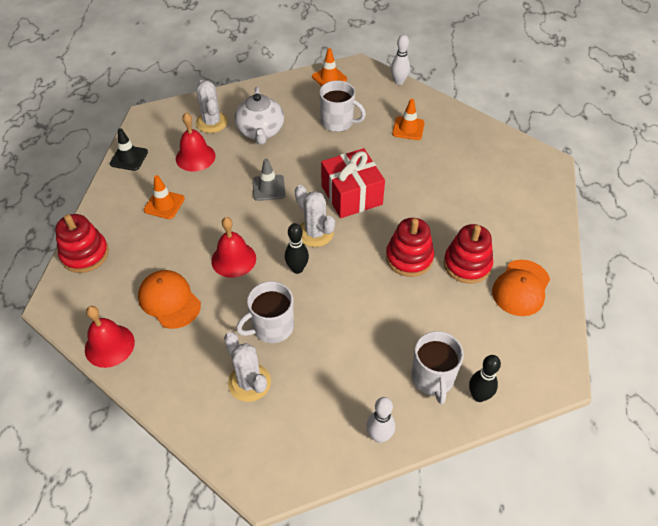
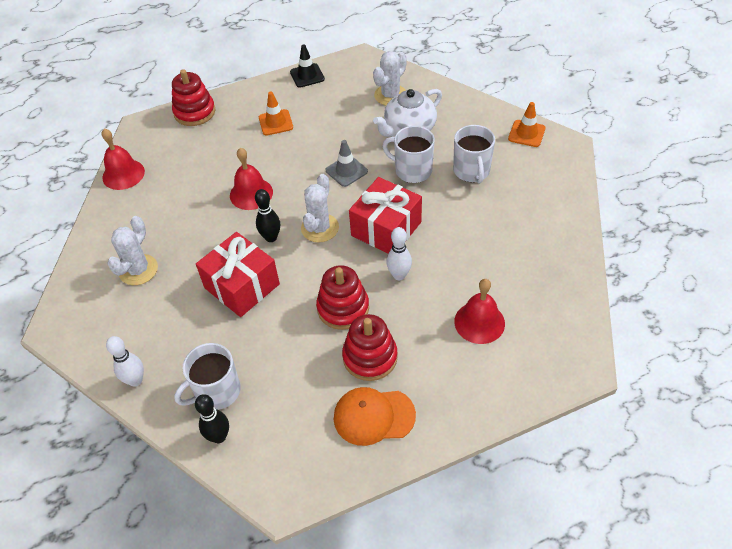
camera: 60 degrees right, 0 degrees up
orange cap [138,270,201,329] -> none
red bell [176,113,216,171] -> red bell moved to [454,279,505,344]
white mug [236,281,294,343] -> white mug moved to [382,126,435,183]
white bowling pin [391,35,410,85] -> white bowling pin moved to [386,227,412,280]
orange traffic cone [392,99,425,140] -> none
none -> red gift [196,232,280,317]

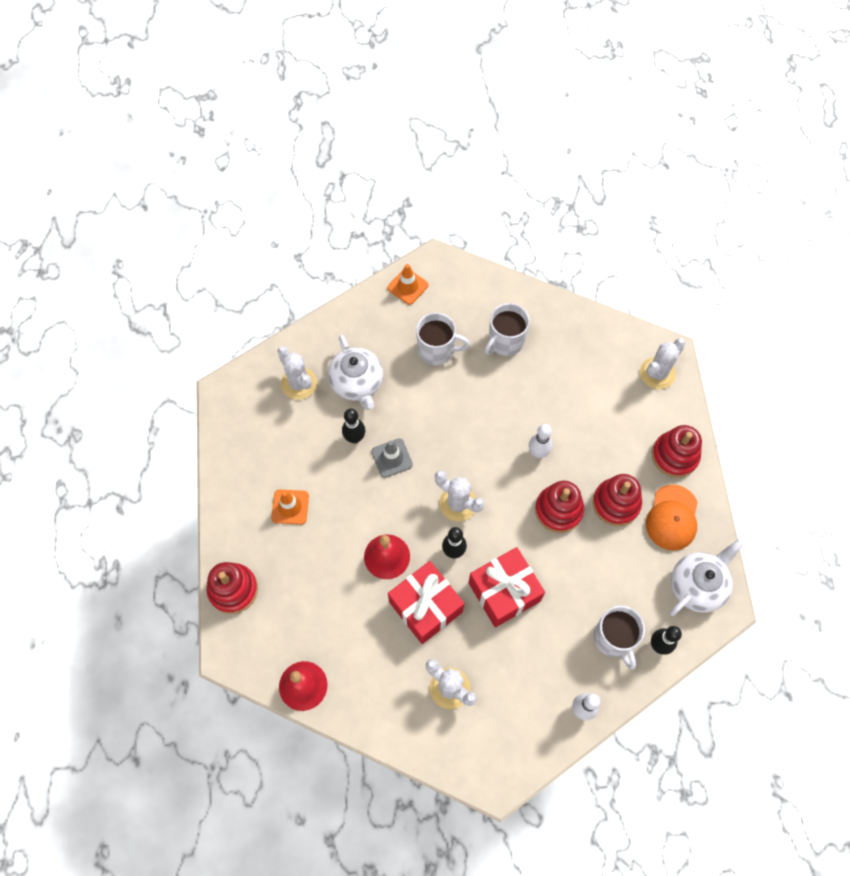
camera: 75 degrees left, 15 degrees up
black traffic cone [290,44,325,88] -> none
red gift [349,177,422,253] -> red gift moved to [388,561,465,644]
white mug [382,126,435,183] -> white mug moved to [484,303,530,356]
red bell [454,279,505,344] -> none
none -> black bowling pin [342,408,365,444]
none -> white cactus [640,338,686,389]
none -> red stacking toy [652,425,702,478]
none -> white teapot [670,539,744,616]

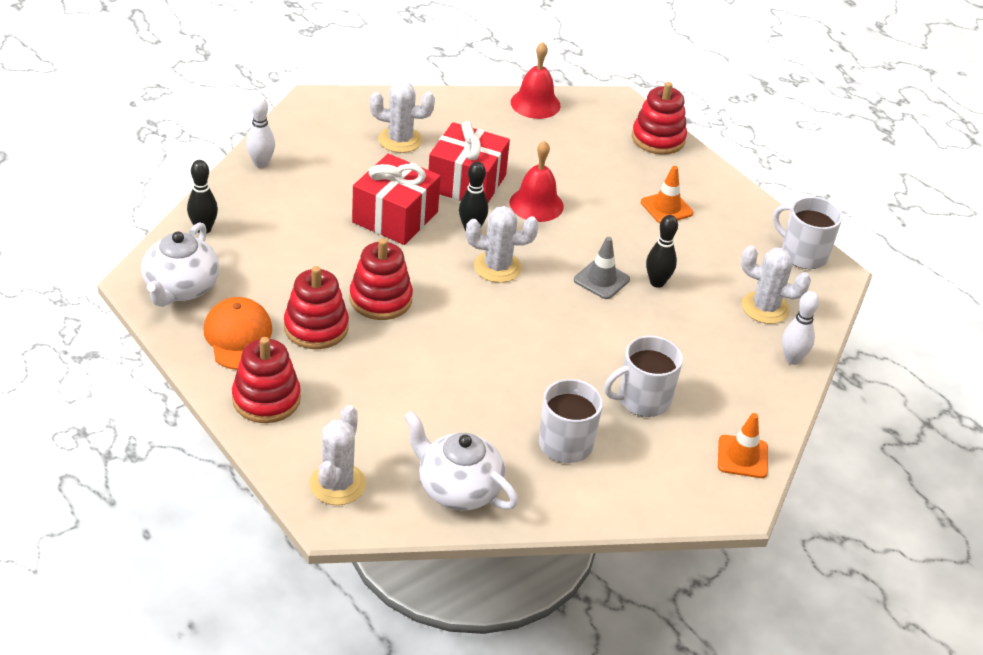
camera: 145 degrees right, 25 degrees down
white teapot [328,335,383,410] -> white teapot moved to [404,411,518,511]
white bowling pin [529,424,552,458] -> white bowling pin moved to [782,291,819,365]
white mug [594,606,645,670] -> white mug moved to [773,197,843,269]

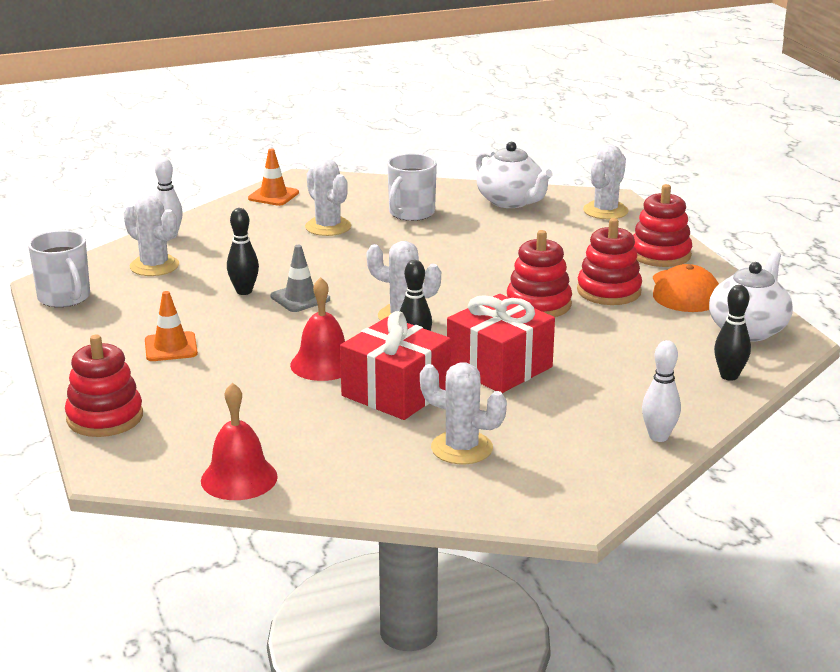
camera: 160 degrees left, 15 degrees down
white mug [604,336,683,417] -> white cactus [305,159,351,236]

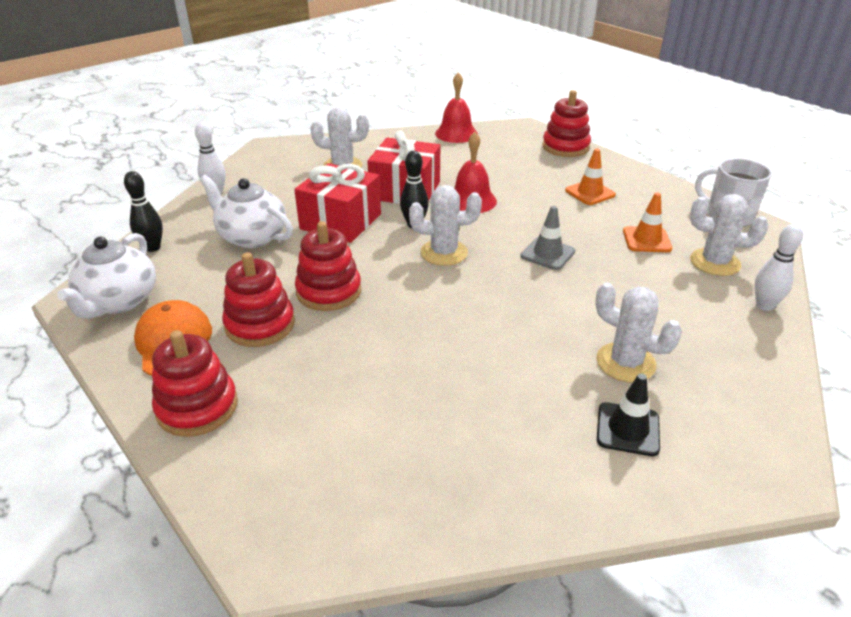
camera: 160 degrees right, 10 degrees up
black bowling pin [227,208,259,295] -> none
orange traffic cone [248,149,299,206] -> orange traffic cone moved to [623,193,672,252]
white mug [387,154,437,221] -> none
white teapot [476,142,553,208] -> white teapot moved to [200,175,293,248]
white cactus [583,144,628,219] -> none
none -> black traffic cone [597,373,660,456]

